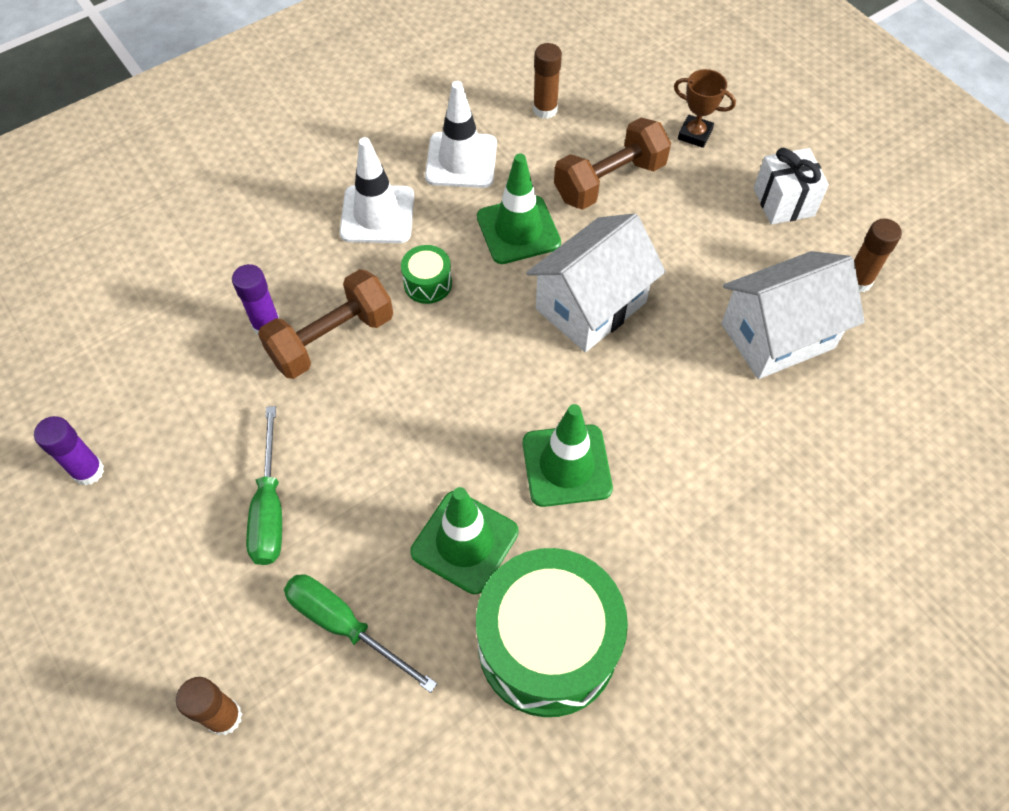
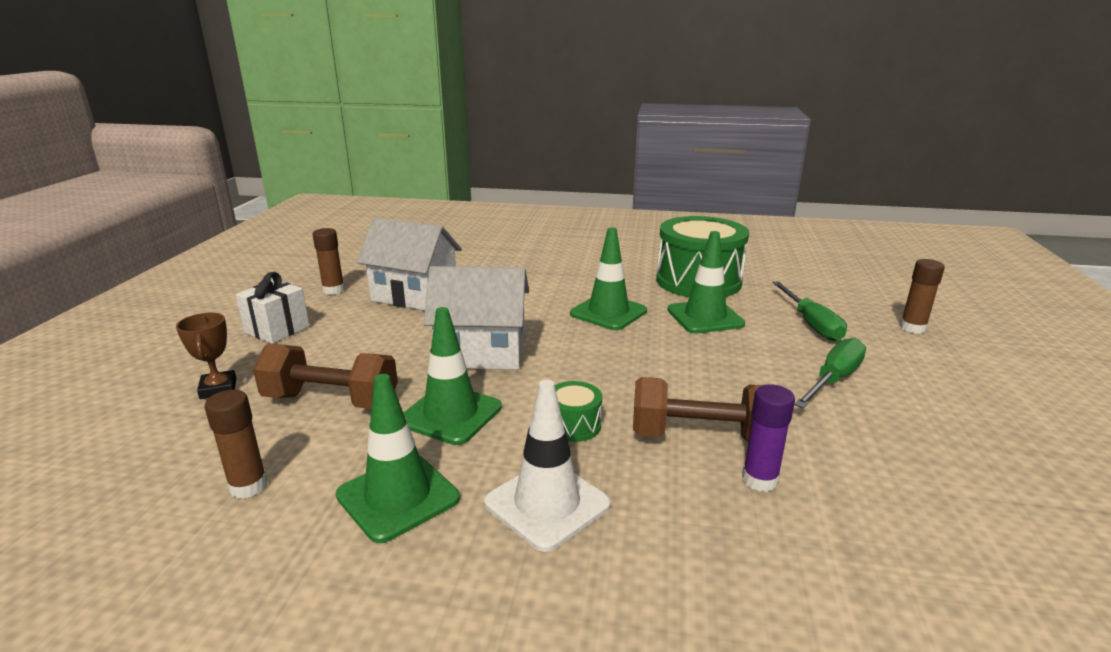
camera: 135 degrees left, 35 degrees down
purple glue stick [34,416,104,486] -> none
white traffic cone [425,81,497,188] -> green traffic cone [336,374,460,543]

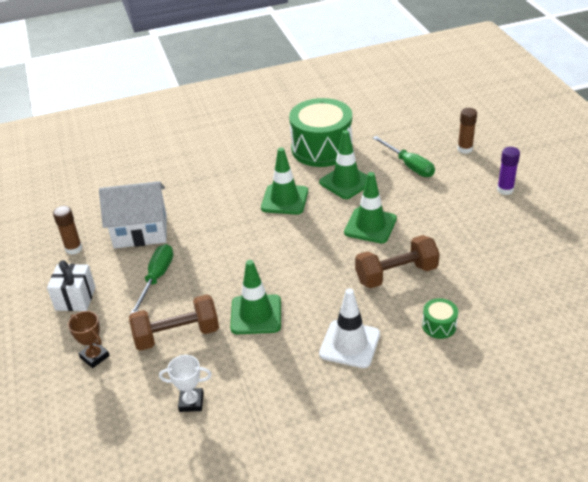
camera: 25 degrees left, 15 degrees up
brown glue stick [205,390,268,499] -> white trophy [159,355,212,412]
green traffic cone [336,374,460,543] -> green traffic cone moved to [344,172,397,243]
white house [424,266,529,370] -> none
green drum [555,381,602,442] -> green drum moved to [422,298,458,339]
purple glue stick [742,384,795,492] -> purple glue stick moved to [497,147,520,195]
green screwdriver [794,338,866,408] -> green screwdriver moved to [130,244,173,315]

